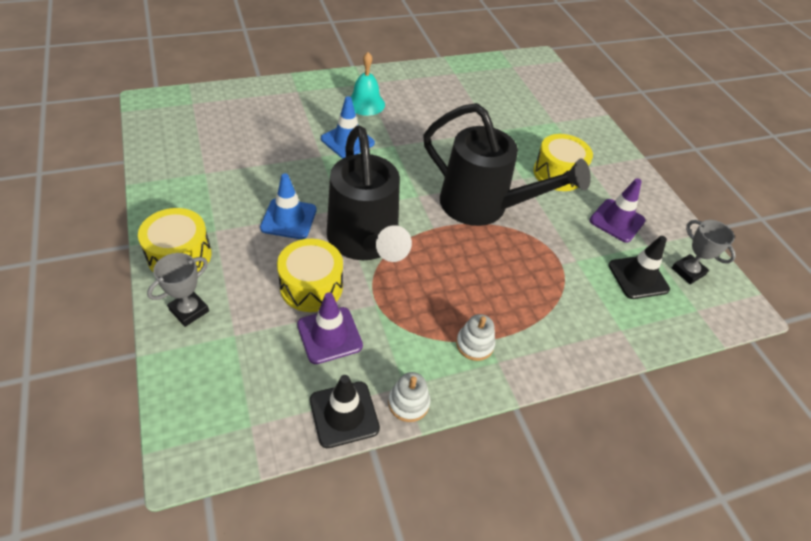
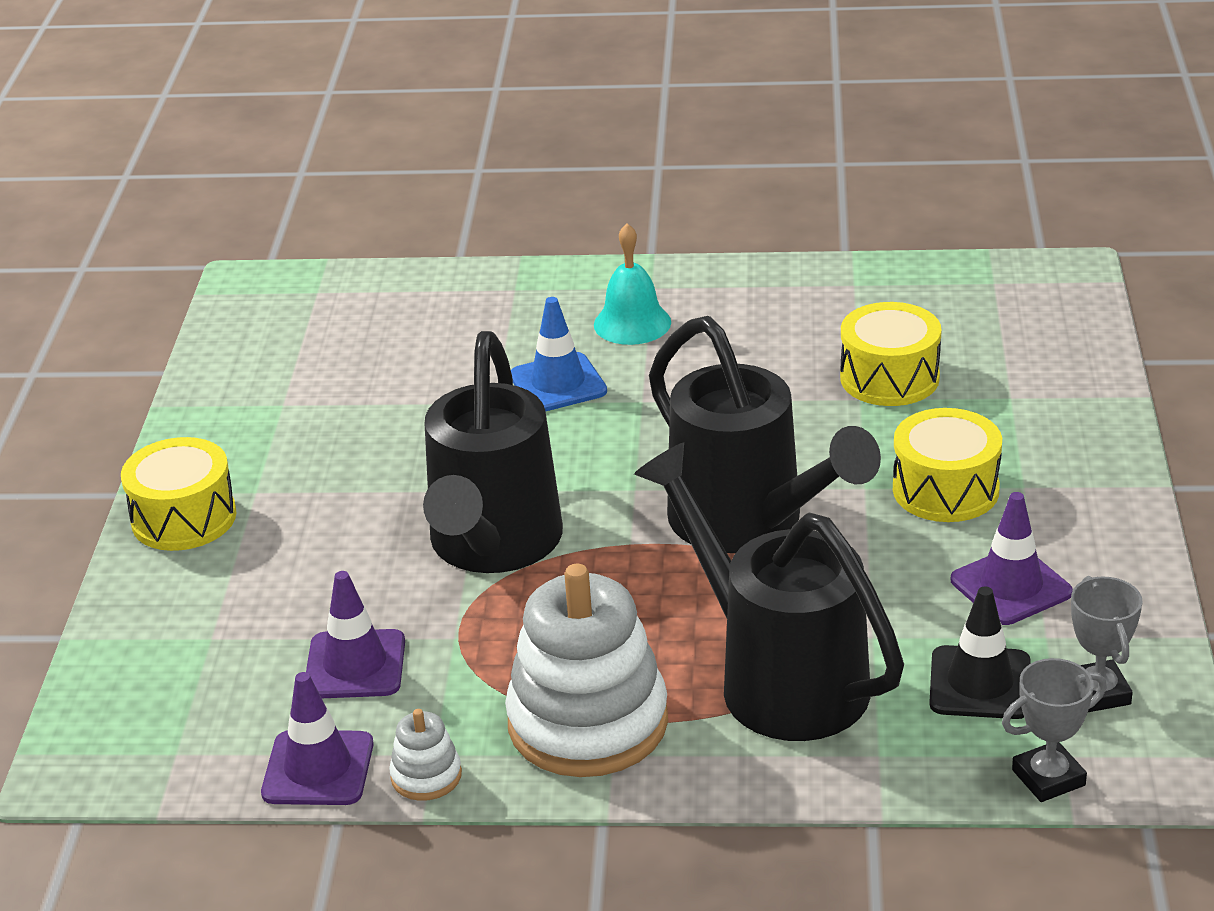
camera: 30 degrees right, 15 degrees down
grey trophy [147,253,209,327] -> grey trophy moved to [1002,658,1107,802]
blue traffic cone [260,173,317,239] -> none
yellow drum [277,239,343,312] -> yellow drum moved to [840,302,941,406]
black traffic cone [310,375,380,448] -> purple traffic cone [261,672,374,805]
white stacking toy [456,314,495,361] -> white stacking toy [505,563,668,777], size x2.31
none -> black watering can [634,442,904,741]

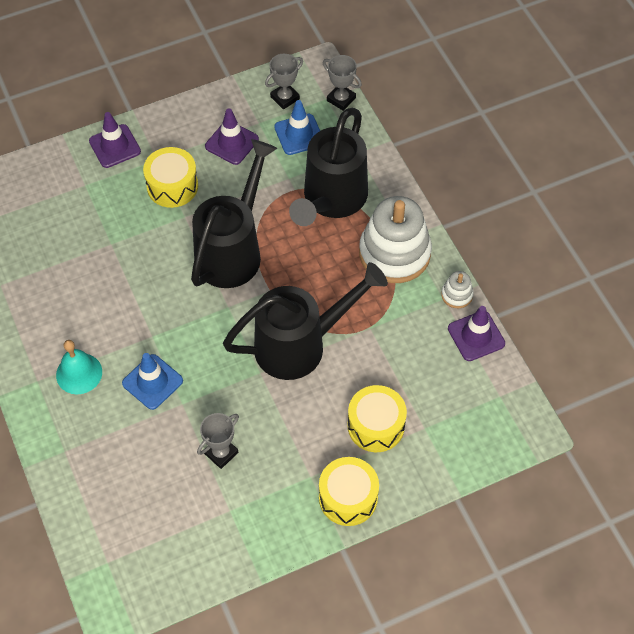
camera: 120 degrees left, 25 degrees up
purple traffic cone [306,571,405,698] -> purple traffic cone moved to [89,112,141,168]
yellow drum [840,302,941,406] -> yellow drum moved to [347,385,407,452]
black traffic cone [929,586,1031,719] -> blue traffic cone [274,100,320,155]
none -> grey trophy [197,413,239,469]

